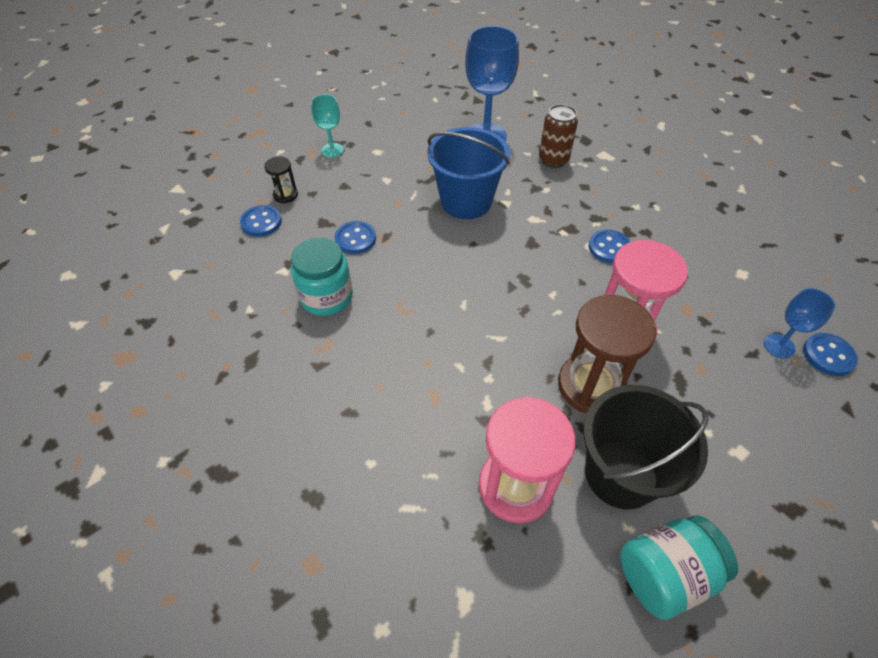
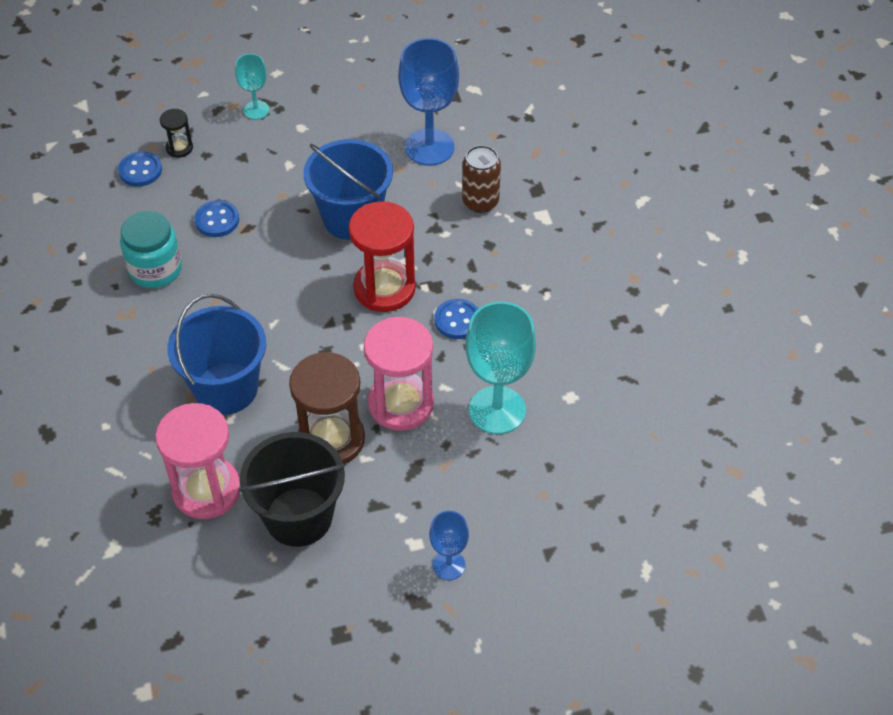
camera: 25 degrees right, 0 degrees up
turquoise jar [620,515,738,620] -> none
blue goblet [764,288,835,359] -> blue goblet moved to [429,511,469,580]
blue button [803,333,858,376] -> none
none -> blue bucket [167,294,266,415]
none -> red hourglass [349,201,416,312]
none -> turquoise goblet [465,302,536,434]

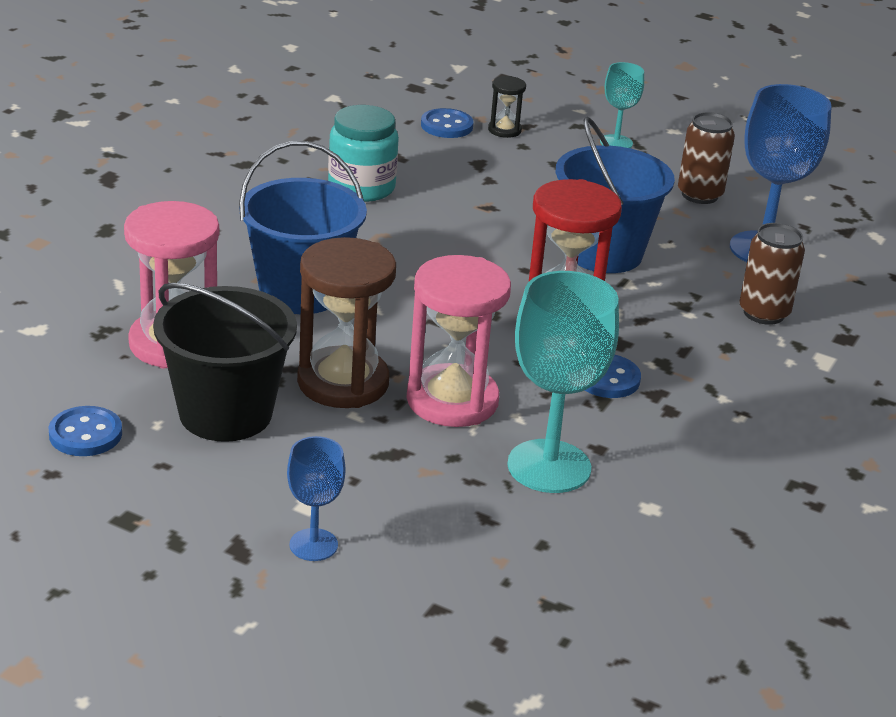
camera: 40 degrees right, 20 degrees down
blue button [194,200,239,237] -> blue button moved to [49,406,122,456]
none -> brown can [678,112,735,204]

